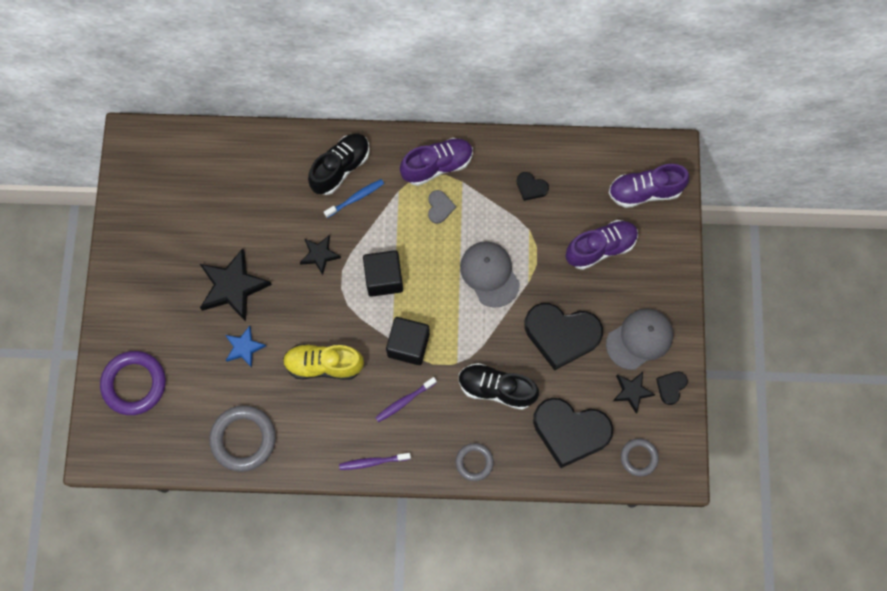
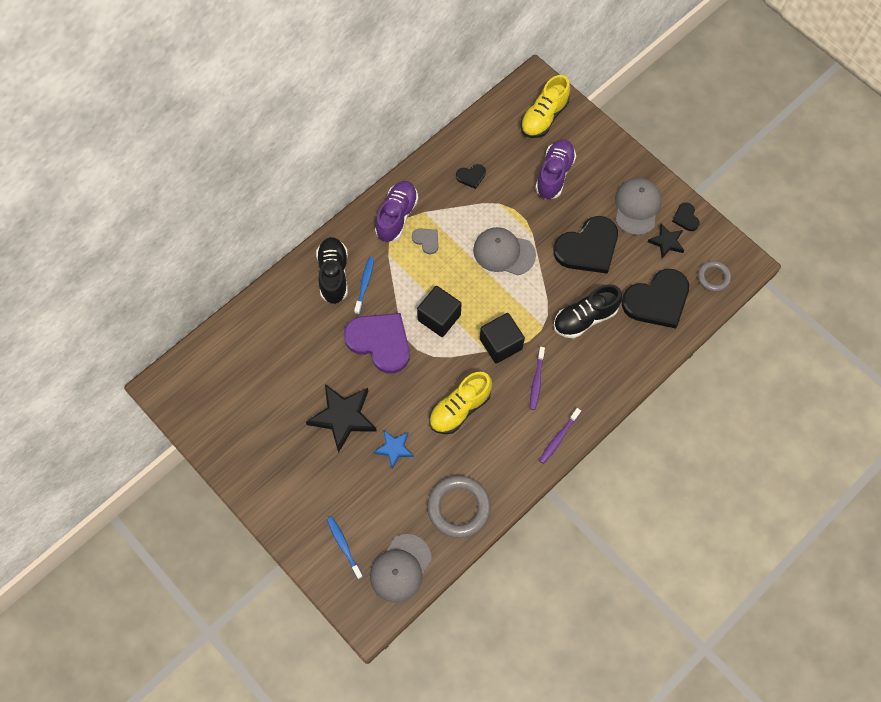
camera: 45 degrees left, 5 degrees down
purple ring [100,351,166,415] -> blue toothbrush [327,516,363,579]
black star [300,235,341,275] -> purple heart [344,313,410,374]
grey ring [455,443,494,481] -> none
purple shoe [609,164,689,208] -> yellow shoe [520,75,570,138]
none -> grey cap [370,534,432,603]

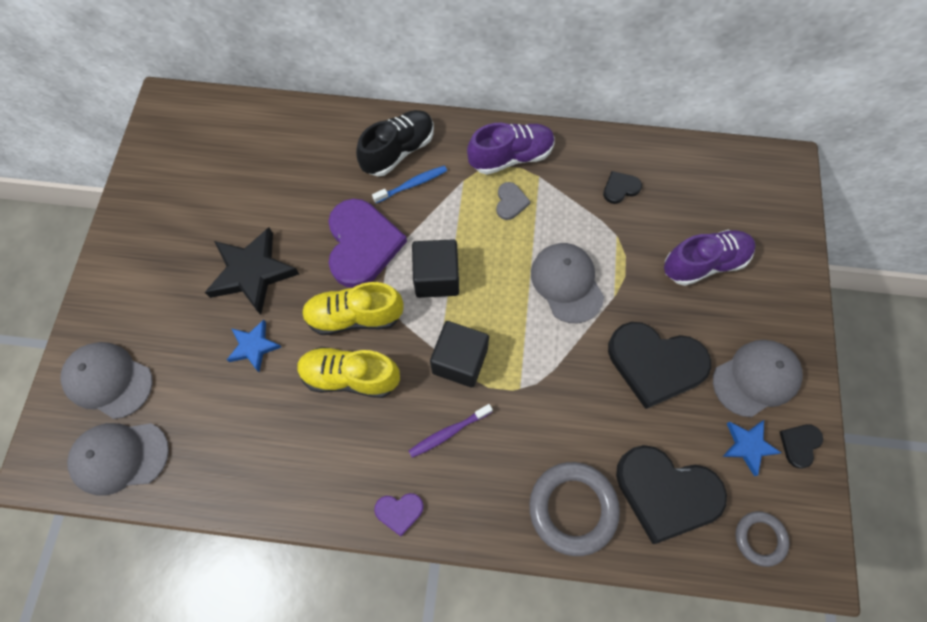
camera: 50 degrees right, 0 degrees up
blue toothbrush [327,516,363,579] -> grey cap [60,342,153,419]
grey ring [427,476,491,538] -> grey ring moved to [529,462,620,556]
black heart [456,164,486,189] -> black heart turned 120 degrees clockwise [603,171,642,204]
yellow shoe [520,75,570,138] -> yellow shoe moved to [302,282,404,335]
purple toothbrush [539,408,581,464] -> purple heart [374,493,424,536]
black shoe [554,284,622,338] -> none
black star [647,223,685,258] -> blue star [722,420,781,476]

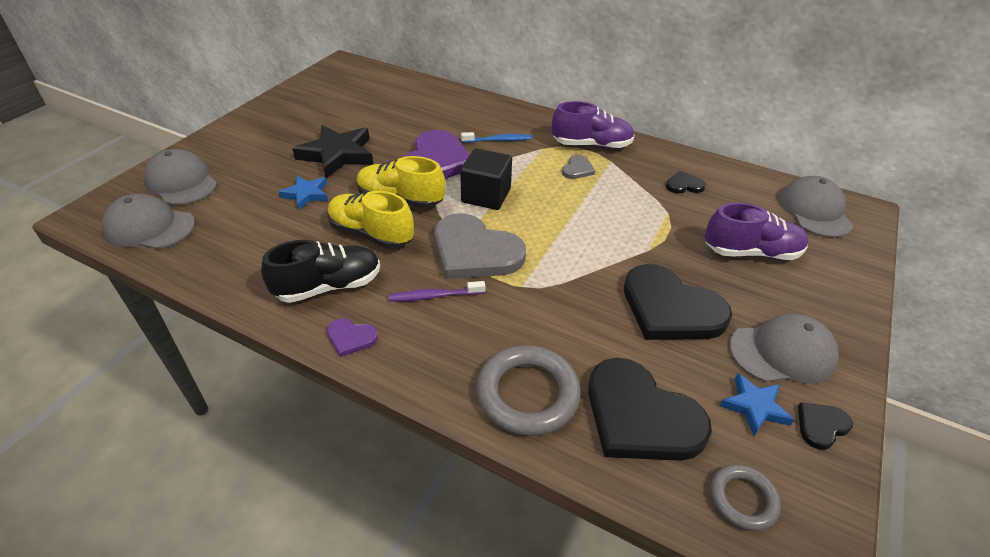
camera: 20 degrees right, 25 degrees down
black shoe [356,110,434,176] -> black shoe moved to [261,240,380,303]
black cube [430,321,489,387] -> grey heart [434,213,526,279]
grey cap [531,243,604,323] -> grey cap moved to [780,176,853,238]

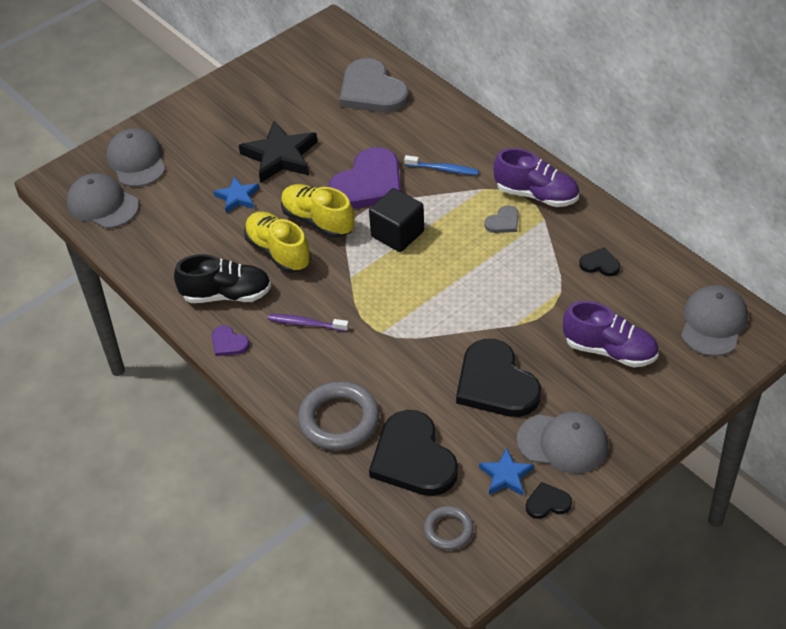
camera: 25 degrees right, 5 degrees up
grey heart [434,213,526,279] -> grey heart moved to [339,58,409,113]

